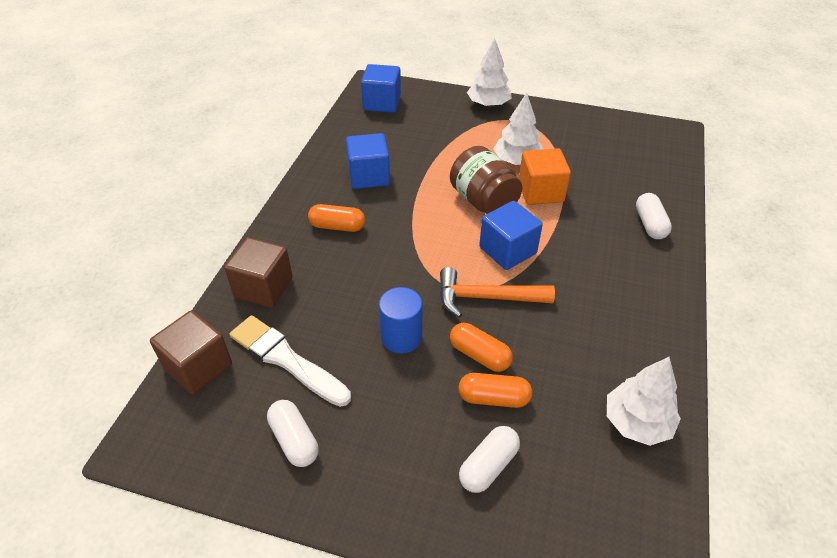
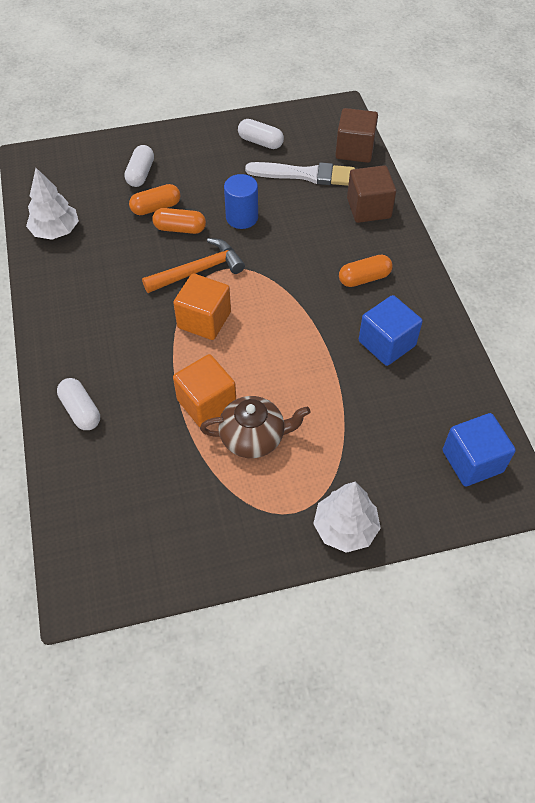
camera: 150 degrees right, 10 degrees up
brown jar [450,146,523,214] -> none
blue cube [479,201,543,270] -> orange cube [173,273,231,340]
white tree [494,93,543,165] -> brown teapot [200,396,310,458]

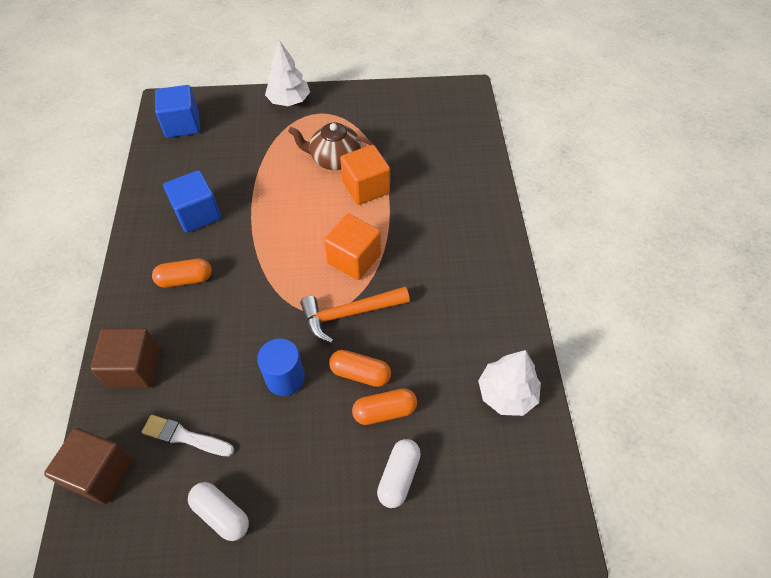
camera: 170 degrees left, 0 degrees up
white capsule [57,378,100,430] -> none
white brush [245,162,355,186] -> white brush [142,415,234,456], size x0.66

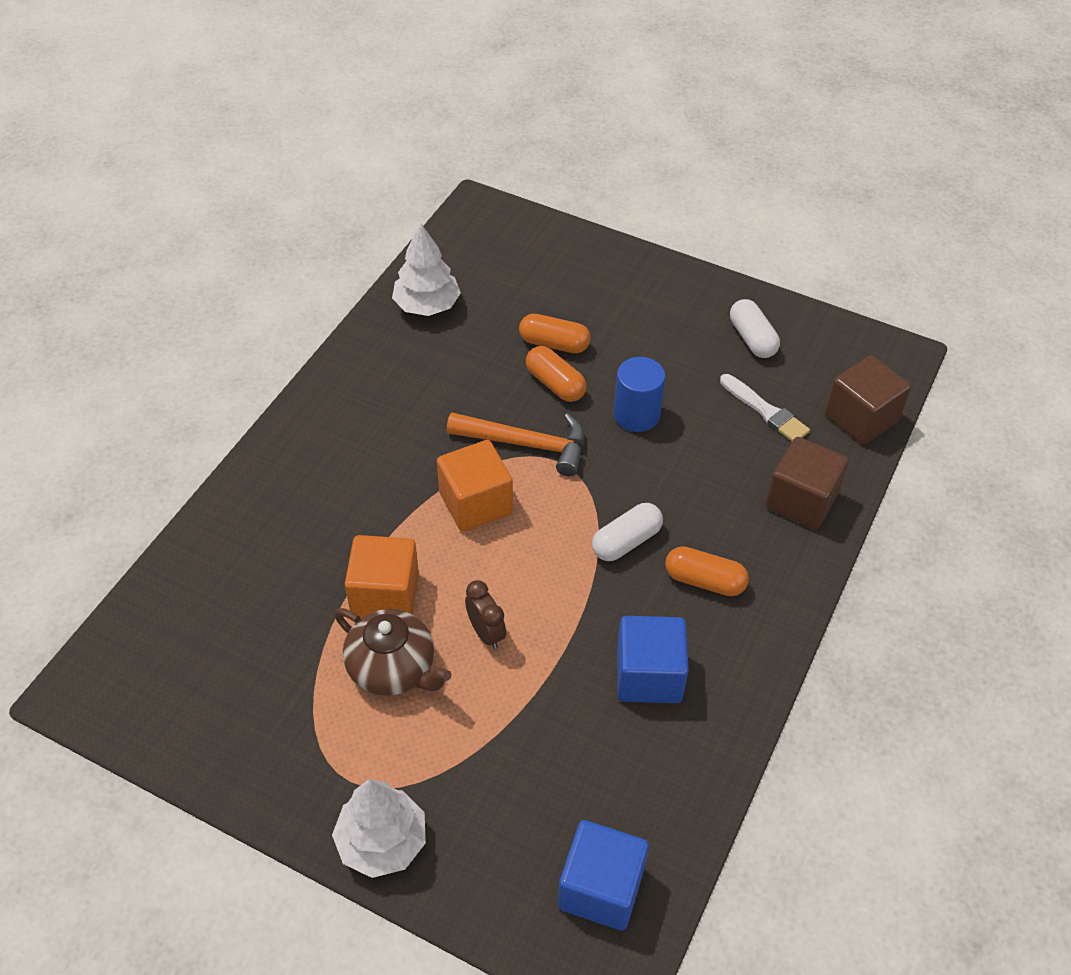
camera: 150 degrees left, 5 degrees down
white capsule [377,439,421,508] -> white capsule moved to [592,503,663,561]
none -> brown clock [465,580,506,649]

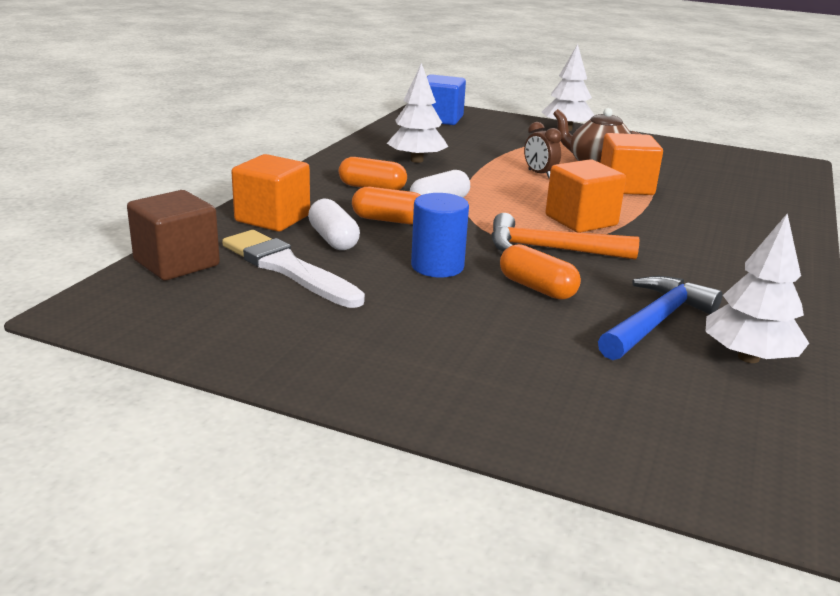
camera: 175 degrees right, 25 degrees down
orange capsule [519,314,591,353] -> orange capsule moved to [352,187,420,224]
blue cube [617,616,689,703] -> white tree [387,63,448,163]
white brush [720,374,810,441] -> white brush [222,230,365,308], size x1.51
white capsule [730,299,780,358] -> white capsule moved to [308,199,360,250]
brown cube [766,437,849,530] -> orange cube [231,154,310,232]
none -> blue hammer [598,276,722,360]

